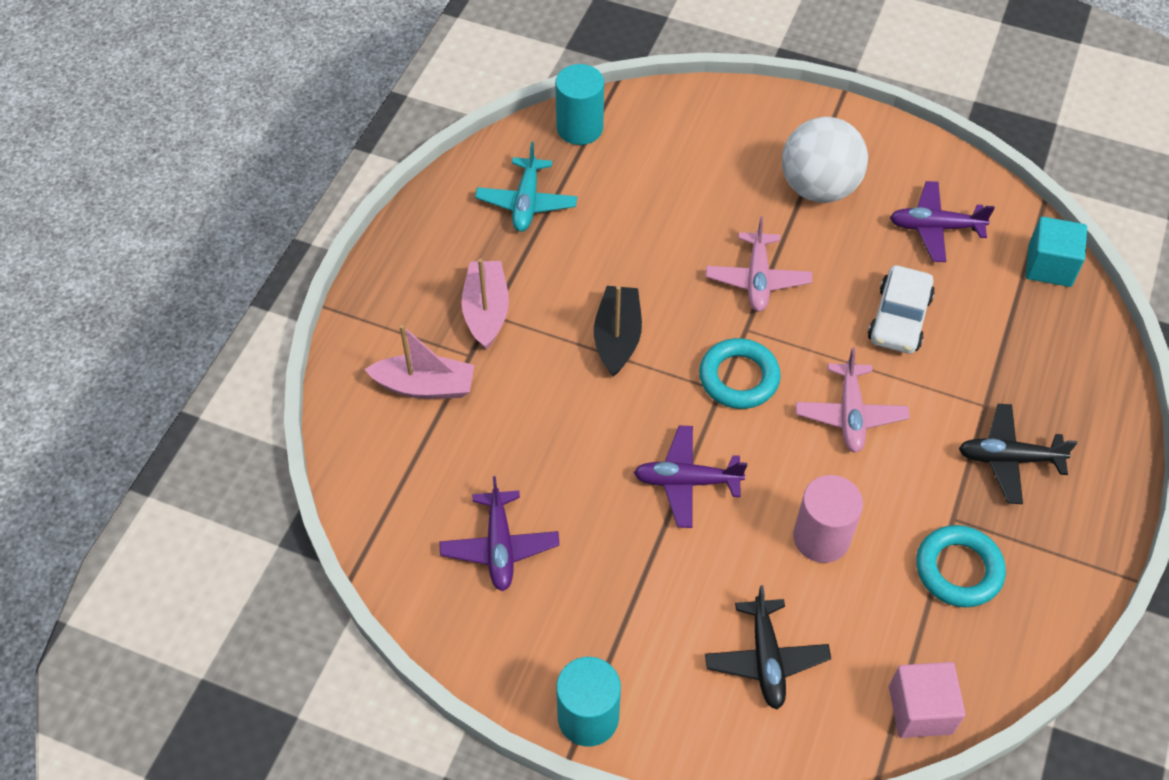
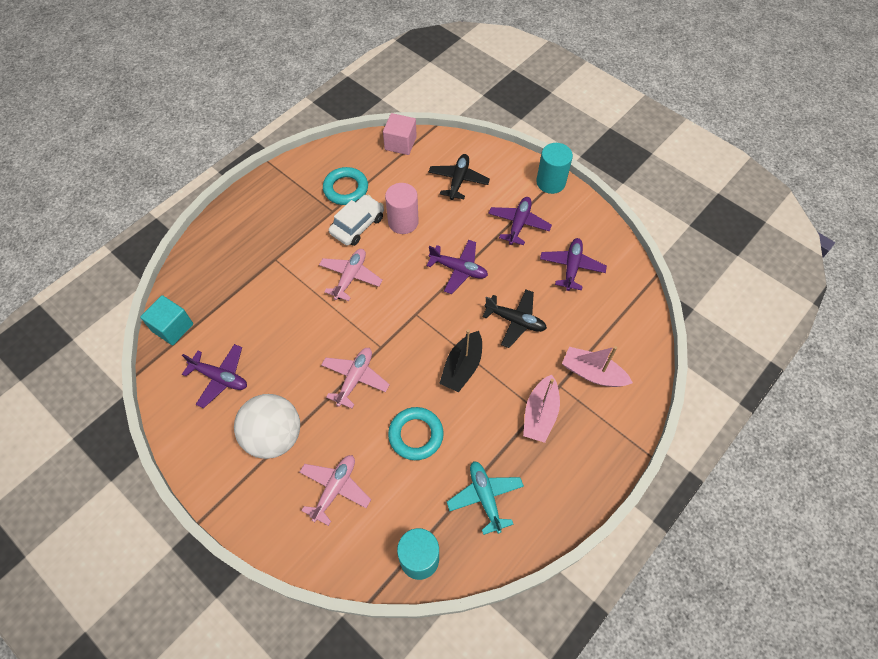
camera: 160 degrees left, 5 degrees up
turquoise plane [475,142,577,232] -> turquoise plane turned 45 degrees counterclockwise [447,461,524,535]
turquoise ring [699,338,781,409] -> turquoise ring moved to [388,407,444,460]
white car [868,265,935,354] -> white car moved to [329,195,384,246]
black plane [959,404,1077,504] -> black plane moved to [482,290,547,348]
none -> pink plane [300,455,371,526]
none -> purple plane [488,197,552,245]

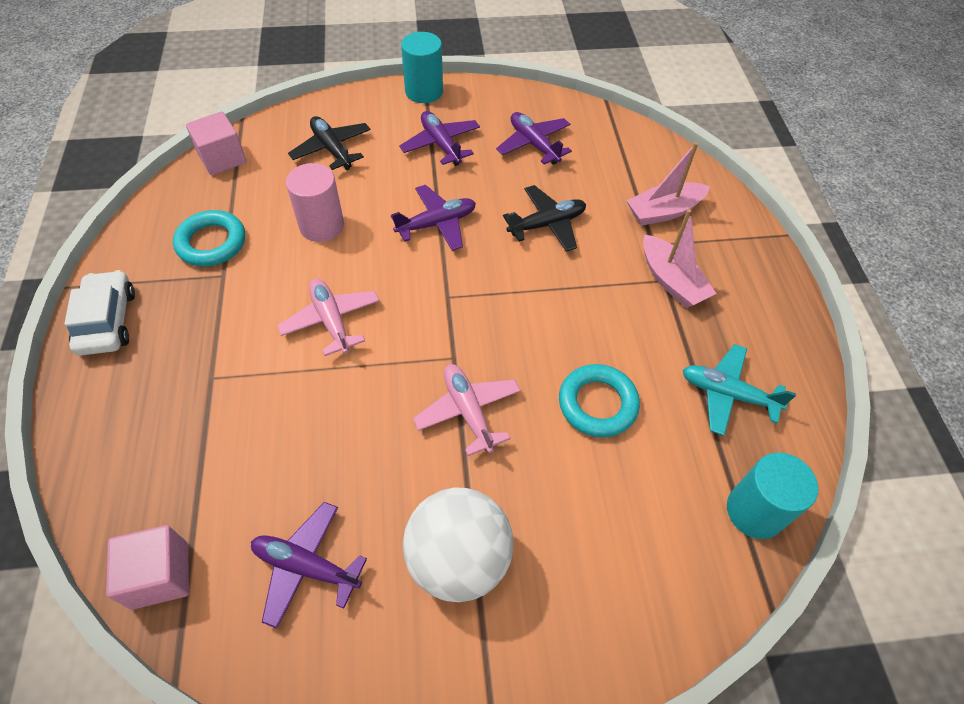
camera: 50 degrees left, 5 degrees down
turquoise cube [140,295,193,345] -> pink cube [106,525,189,610]
purple plane [182,344,247,408] -> purple plane turned 135 degrees counterclockwise [251,502,367,629]
pink plane [300,455,371,526] -> none
white car [329,195,384,246] -> white car moved to [64,270,135,356]
black boat [439,329,482,392] -> none

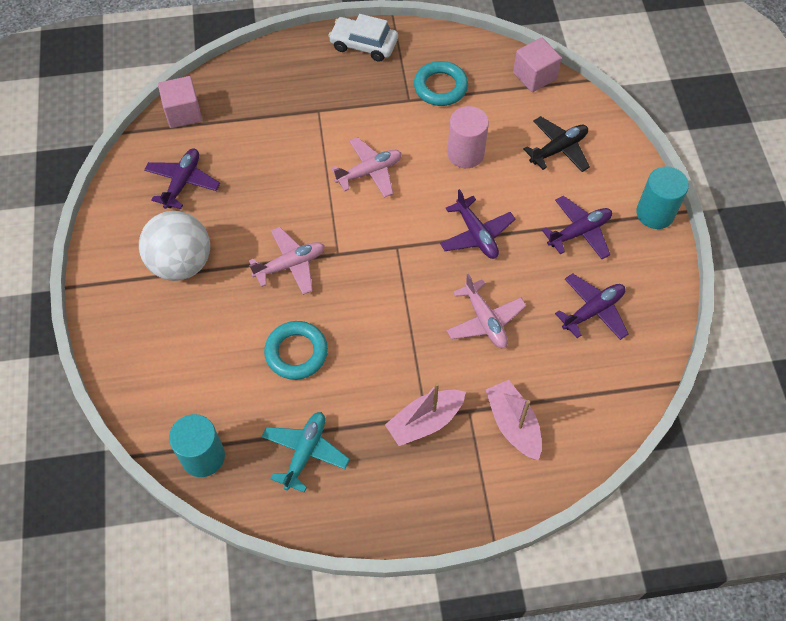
camera: 90 degrees right, 5 degrees up
white car [64,270,135,356] -> white car turned 150 degrees counterclockwise [328,14,398,62]
black plane [503,185,586,252] -> pink plane [446,274,526,348]

